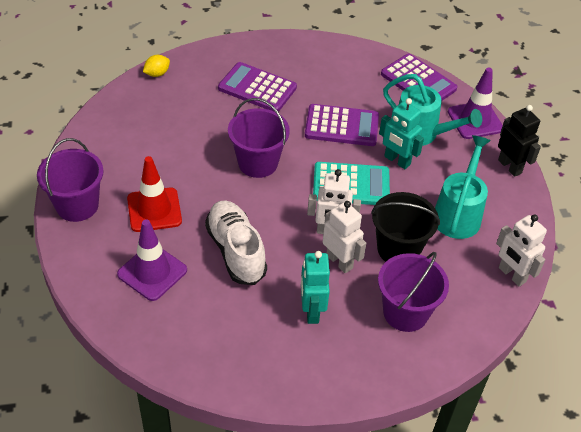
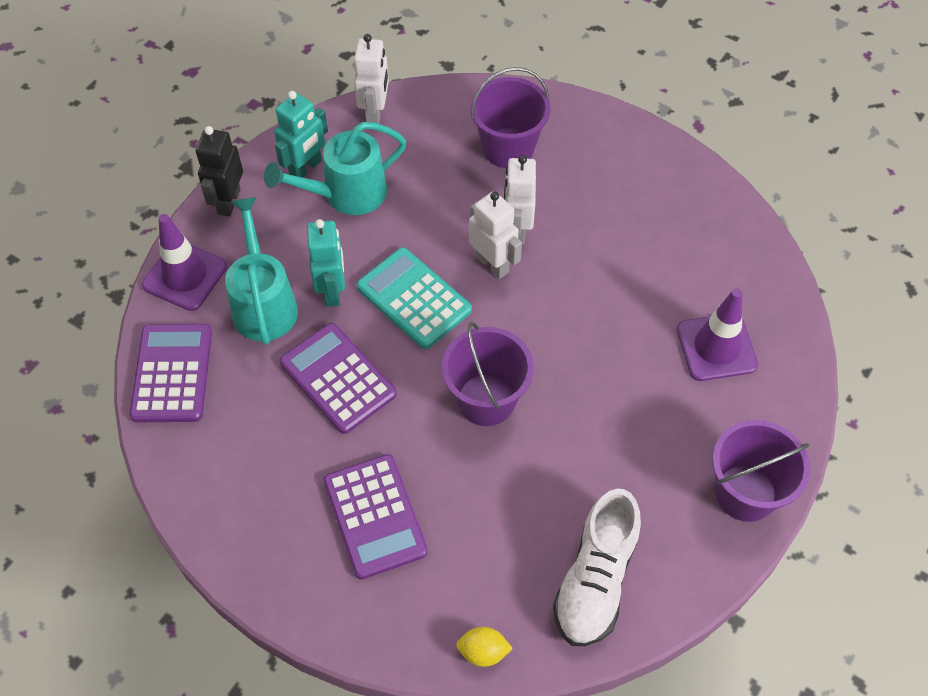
camera: 135 degrees left, 10 degrees up
red traffic cone [127,156,182,232] -> none
white shoe [205,201,267,285] -> white shoe moved to [553,489,641,646]
turquoise robot [301,251,330,324] -> turquoise robot moved to [274,91,328,177]
black bucket [371,192,440,262] -> none

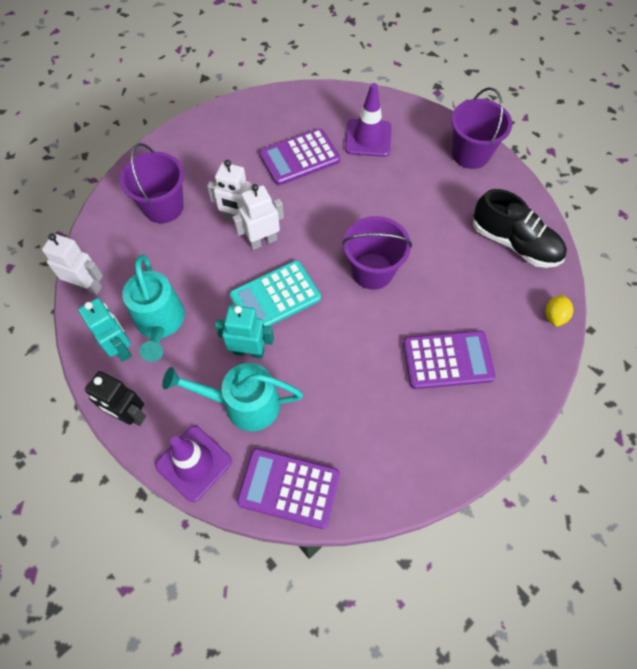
camera: 75 degrees left, 5 degrees up
purple calculator [280,323,397,434] -> purple calculator moved to [259,129,340,185]
white shoe [553,489,641,646] -> black shoe [473,189,567,268]

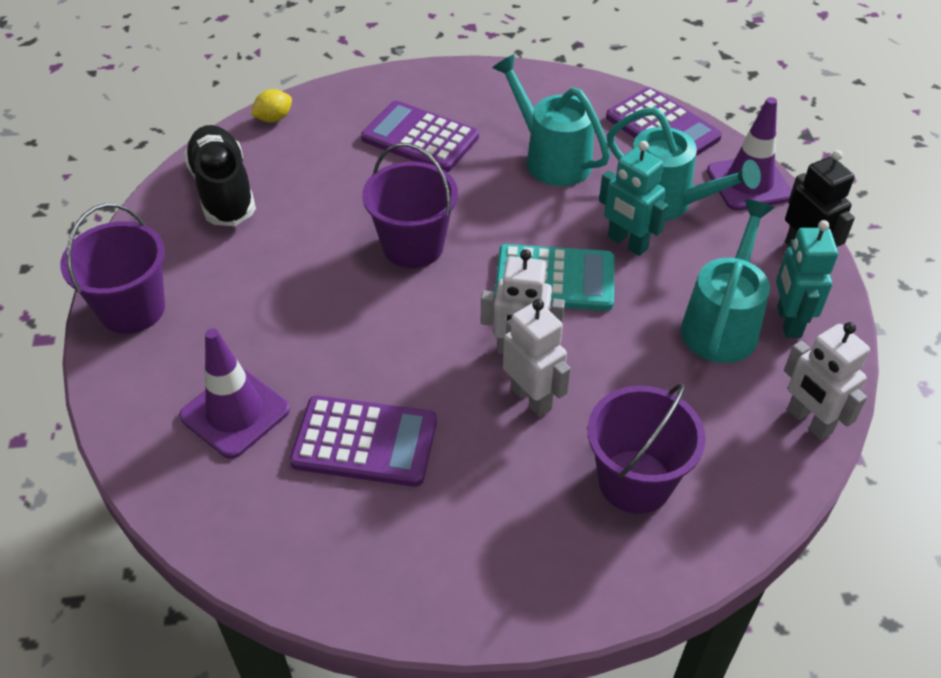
camera: 145 degrees left, 15 degrees down
none -> turquoise watering can [492,54,610,186]

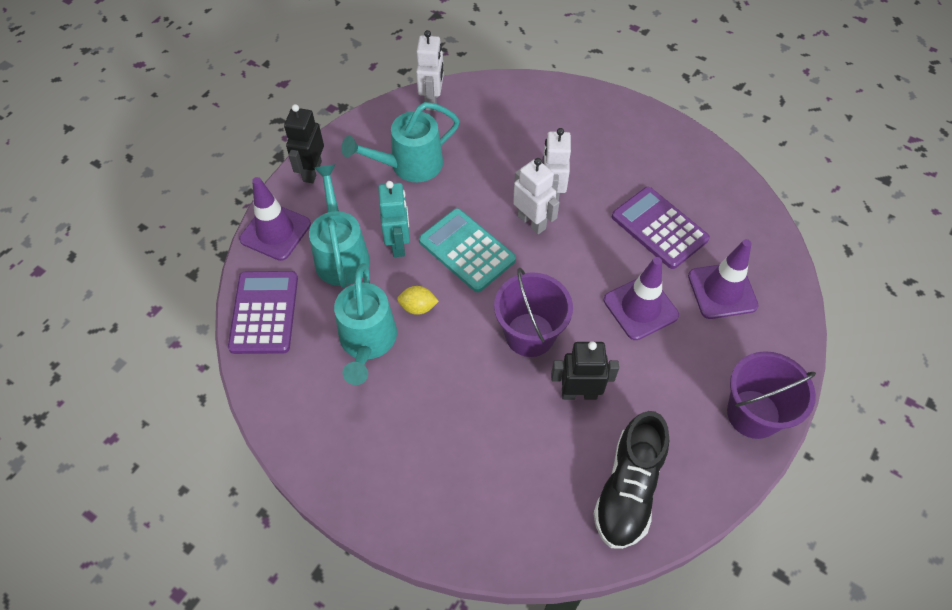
camera: 140 degrees left, 10 degrees up
yellow lemon [251,89,292,122] -> yellow lemon moved to [397,286,439,315]
purple calculator [361,101,479,172] -> none
purple bucket [588,383,706,514] -> none
turquoise robot [776,220,838,338] -> none
none -> black robot [551,341,619,400]
none -> purple traffic cone [604,257,679,340]

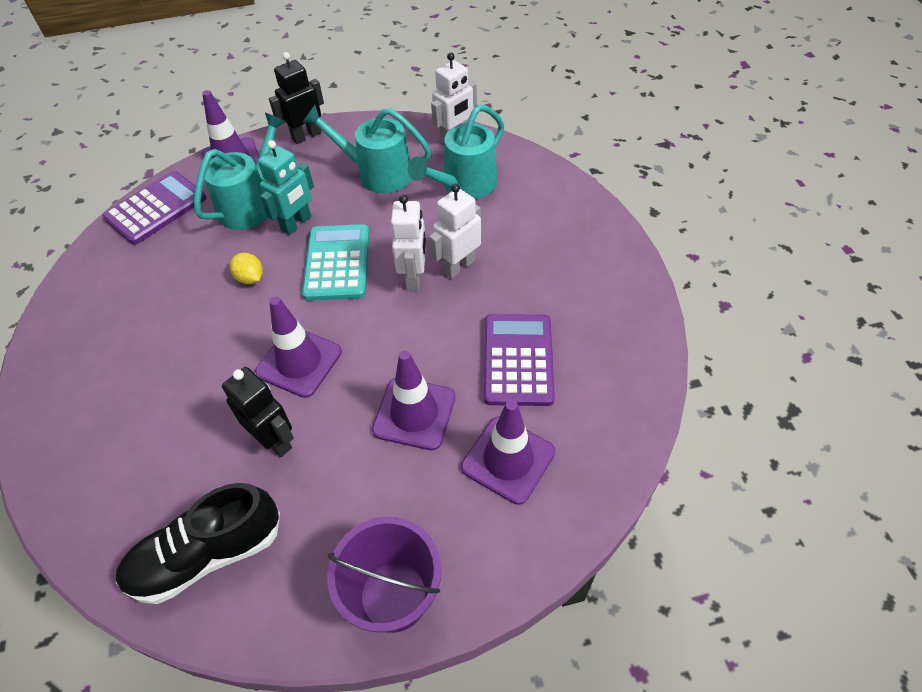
camera: 45 degrees right, 5 degrees down
turquoise watering can [334,263,397,385] -> turquoise watering can moved to [408,105,504,199]
purple bucket [494,268,573,357] -> purple traffic cone [255,296,342,398]

